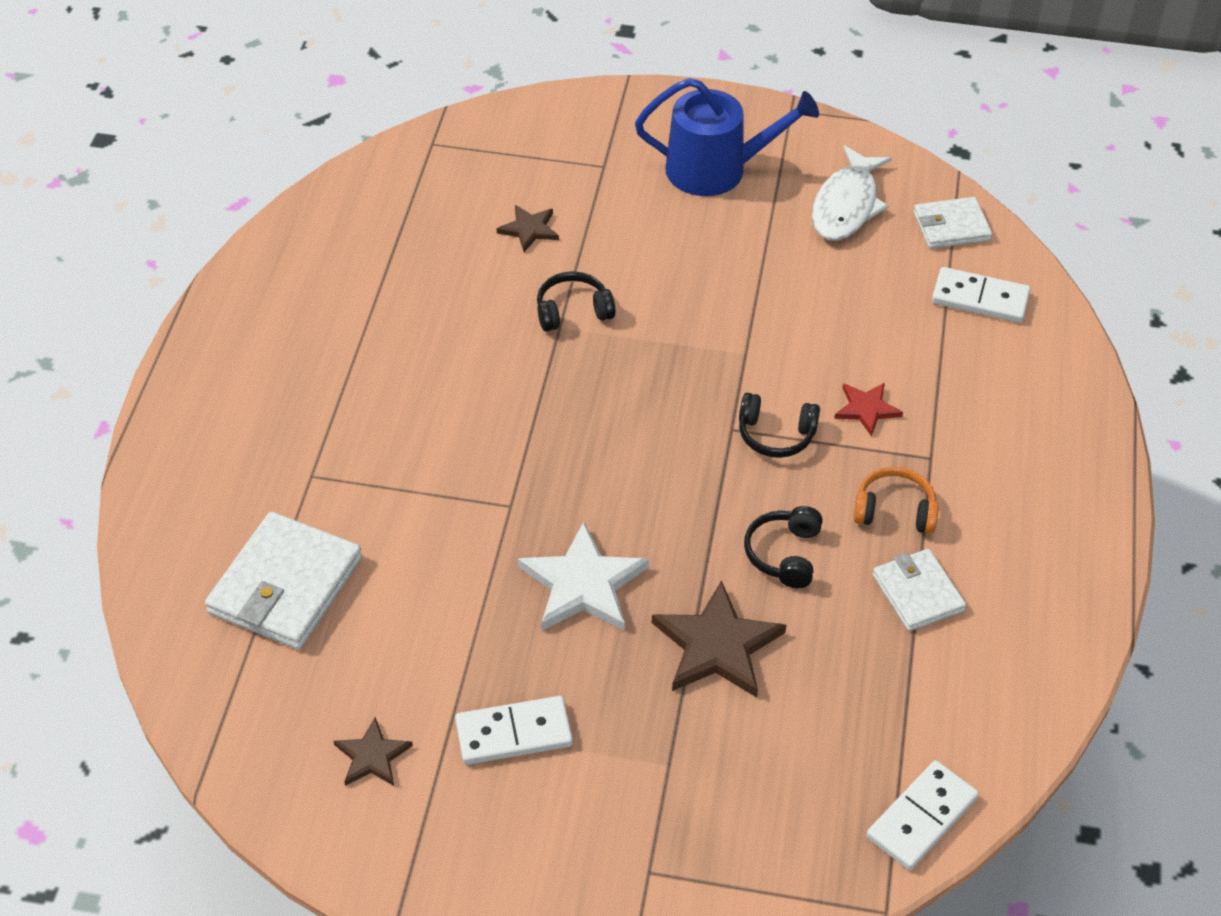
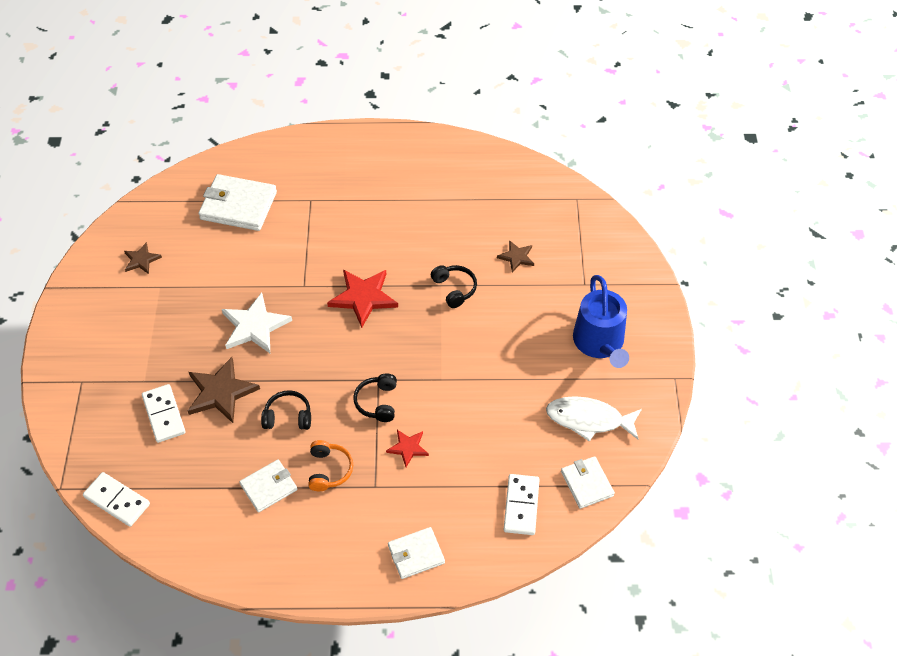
camera: 80 degrees right, 5 degrees up
white domino [455,696,573,765] -> white domino moved to [142,384,186,443]
none -> red star [327,270,398,328]
none -> white wallet [388,527,445,579]

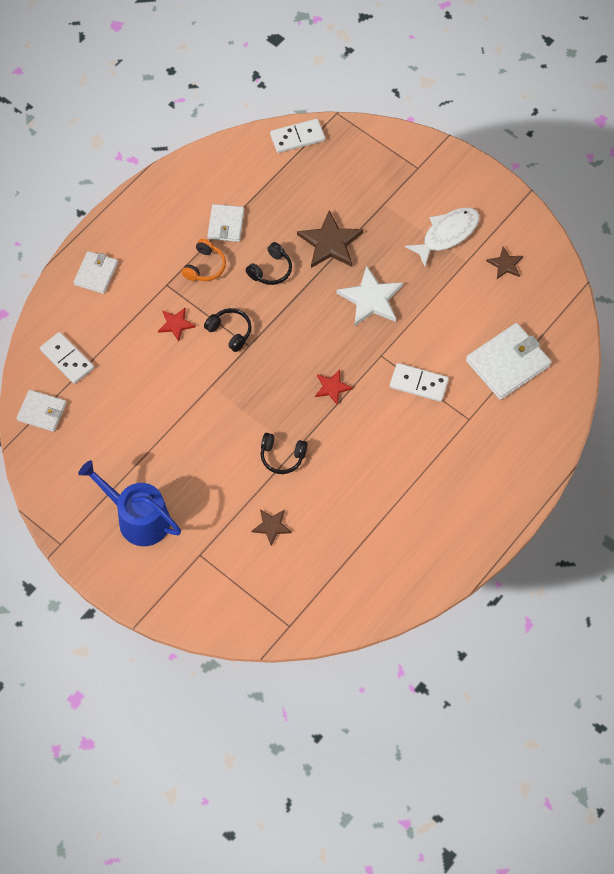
camera: 130 degrees right, 10 degrees up
white domino [142,384,186,443] -> white domino moved to [390,363,449,402]
orange headphones [308,440,353,491] -> orange headphones turned 105 degrees counterclockwise [182,239,226,281]
red star [327,270,398,328] -> red star [315,370,353,404], size x0.56
white fish [546,396,642,442] -> white fish moved to [405,208,479,266]

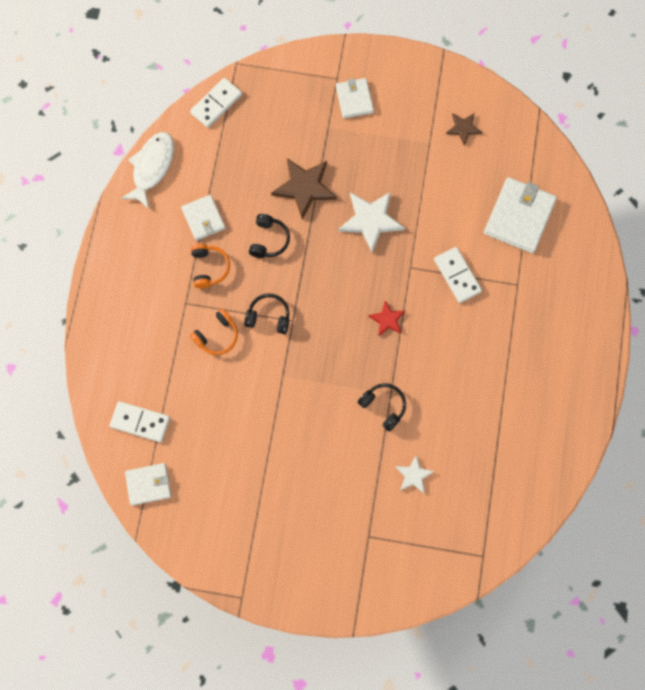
camera: 30 degrees left, 10 degrees up
white wallet [73,251,118,294] -> white wallet moved to [336,78,374,118]
blue watering can [78,460,181,546] -> none
red star [158,307,196,342] -> orange headphones [190,309,238,355]
brown star [252,509,292,546] -> white star [395,455,434,493]
black headphones [261,433,307,474] -> black headphones turned 120 degrees counterclockwise [358,383,406,431]
white domino [390,363,449,402] -> white domino turned 75 degrees clockwise [434,247,482,303]
white fish [405,208,479,266] -> white fish moved to [121,132,174,209]

